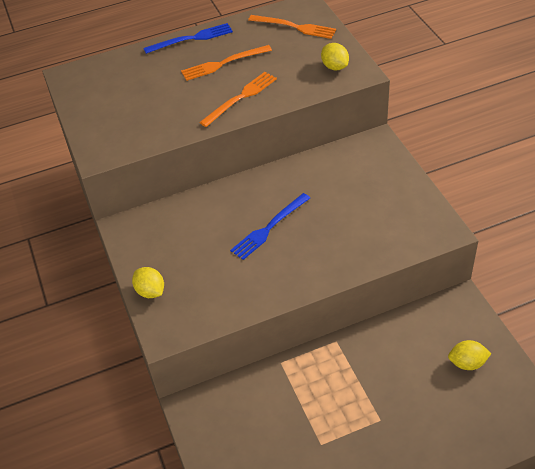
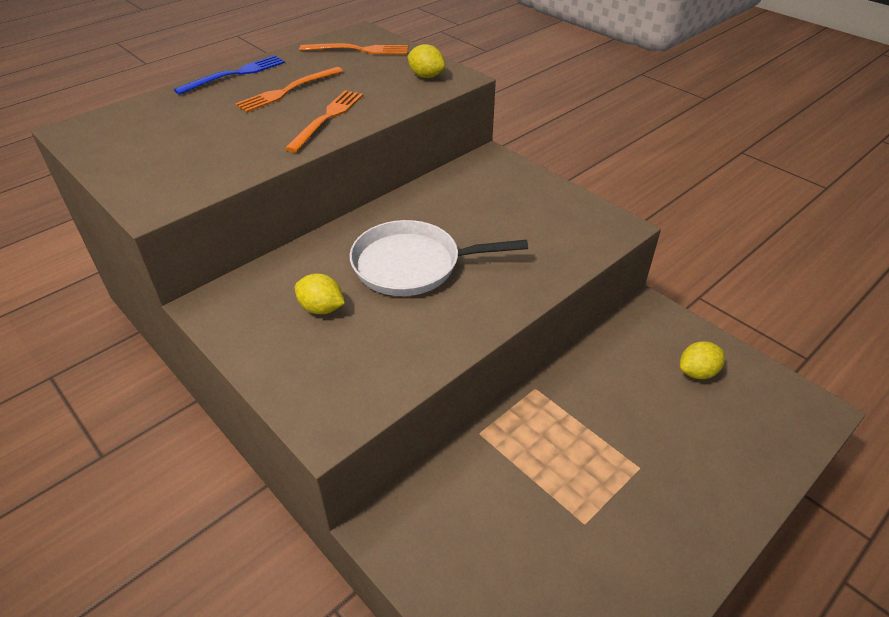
camera: 25 degrees left, 5 degrees down
yellow lemon [132,267,164,298] -> yellow lemon moved to [295,274,345,314]
blue fork [230,193,310,260] -> white pan [350,220,528,296]

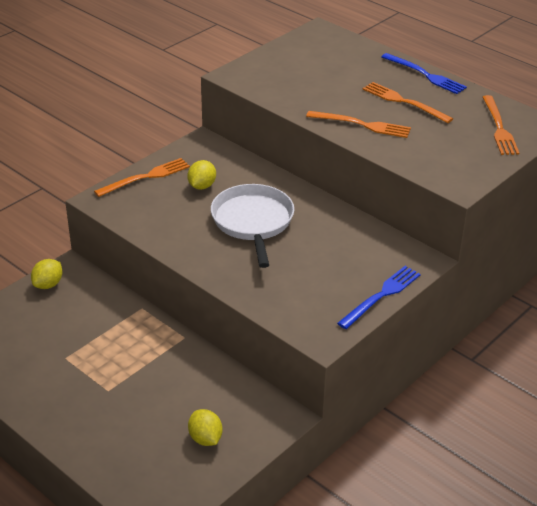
camera: 85 degrees right, 5 degrees down
yellow lemon [407,44,445,78] -> yellow lemon moved to [31,259,62,289]
none -> orange fork [94,158,190,197]
none -> blue fork [337,266,421,329]

